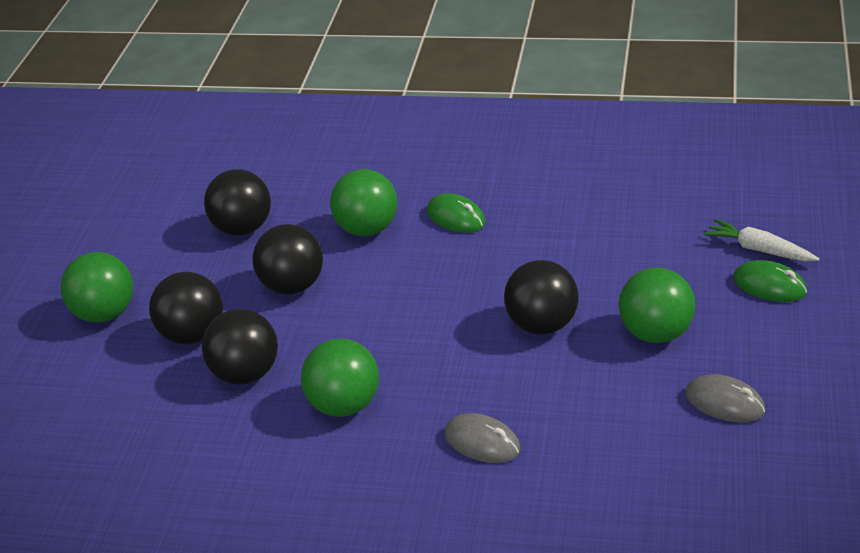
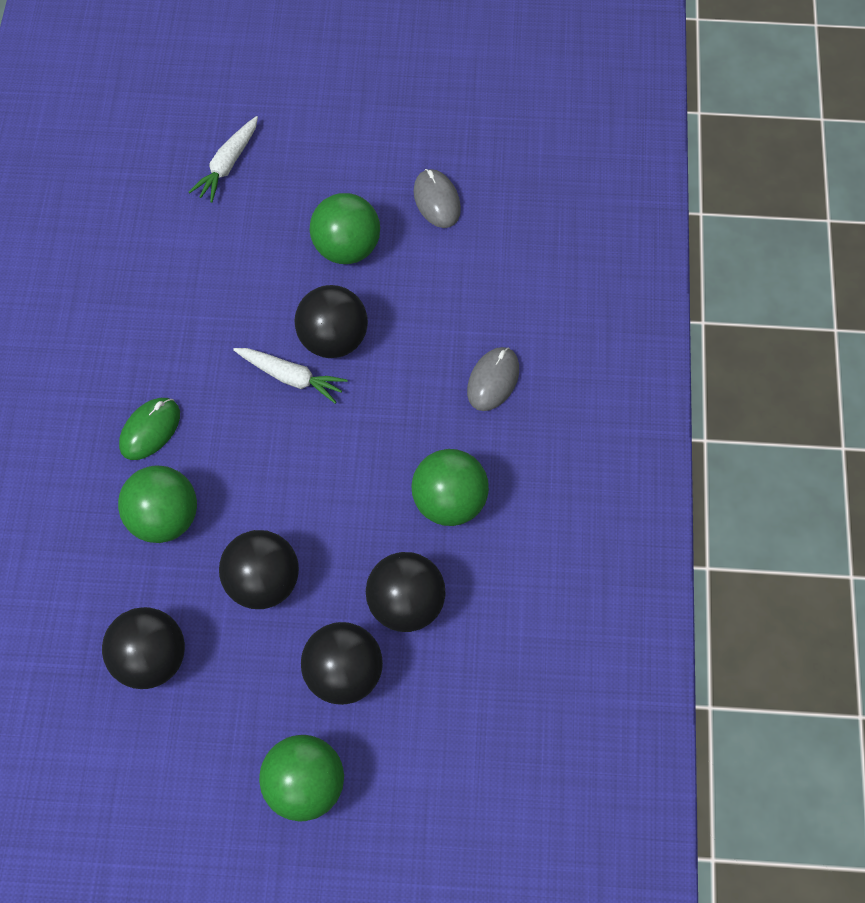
camera: 100 degrees left, 25 degrees up
grey mouse [685,374,766,422] -> grey mouse turned 45 degrees counterclockwise [414,169,461,228]
green mouse [733,260,807,302] -> none
none -> white carrot [233,348,348,404]

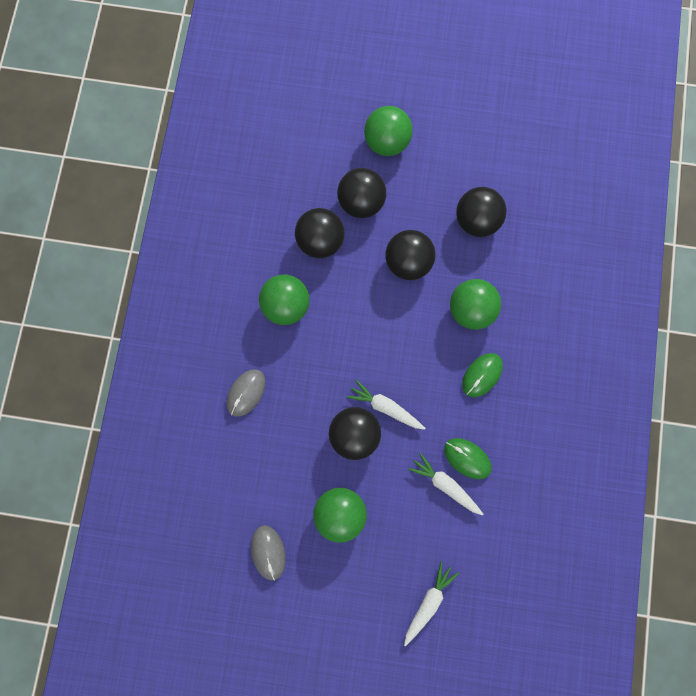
camera: 175 degrees left, 15 degrees up
none -> white carrot [408,453,483,515]
none -> green mouse [444,438,491,479]

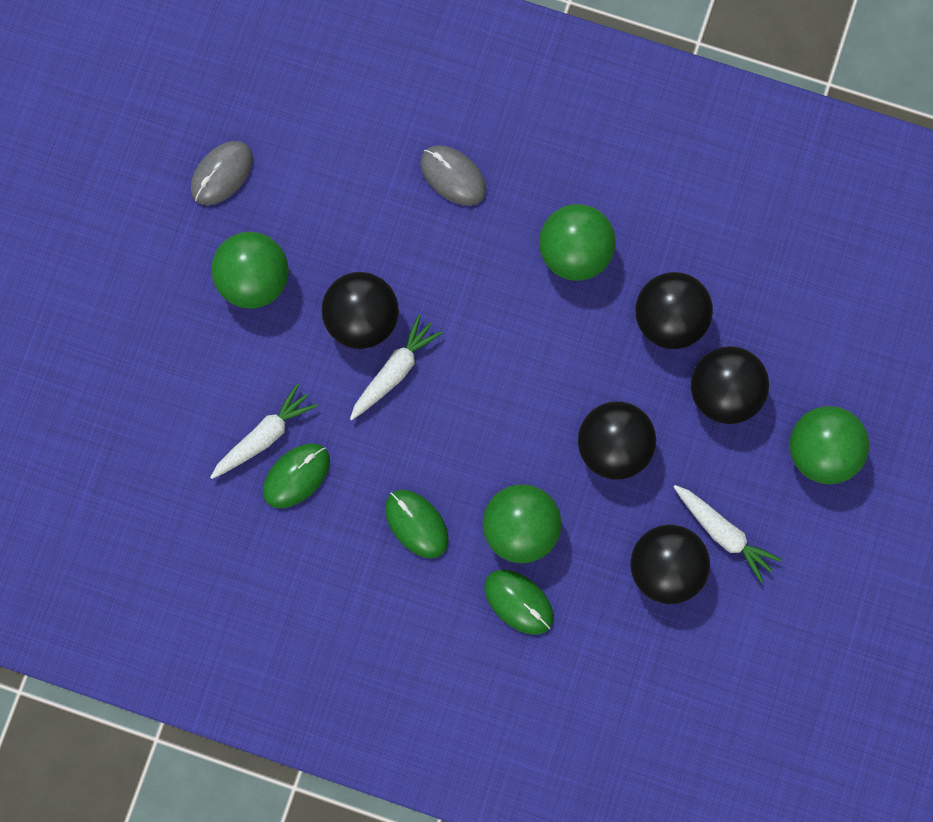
camera: 100 degrees right, 0 degrees up
grey mouse [251,525,286,581] -> grey mouse turned 45 degrees counterclockwise [191,141,253,205]
white carrot [404,562,459,646] -> white carrot moved to [674,485,782,583]
none -> green mouse [484,570,554,635]

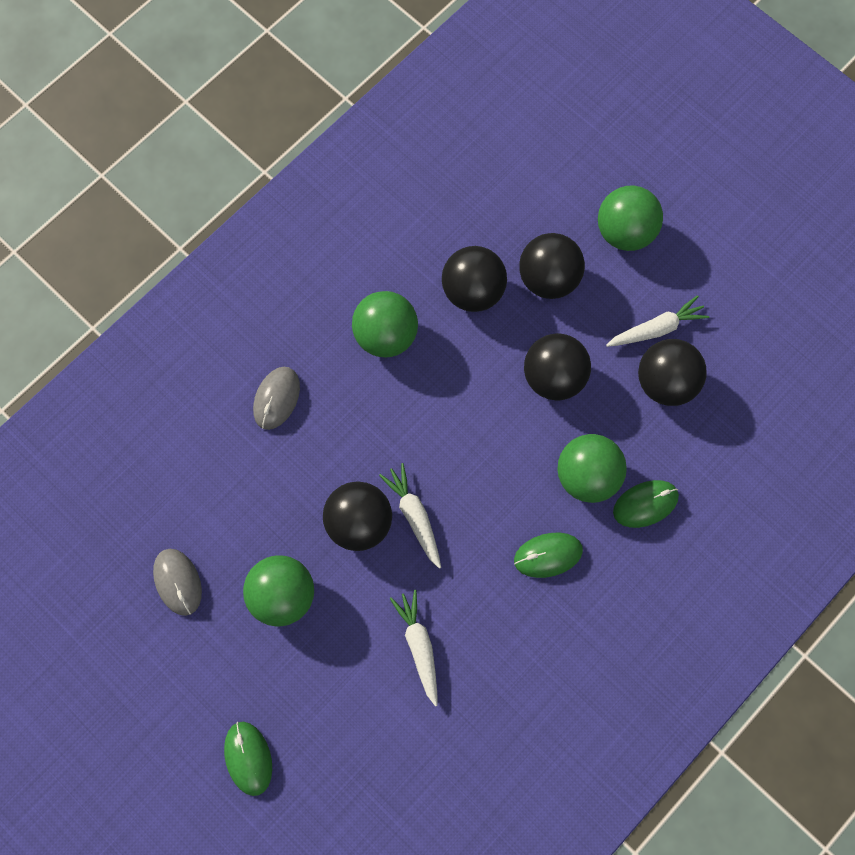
camera: 65 degrees left, 5 degrees down
green mouse [263,443,330,508] -> green mouse moved to [224,722,272,796]
grey mouse [420,145,486,206] -> grey mouse turned 45 degrees counterclockwise [253,367,300,430]

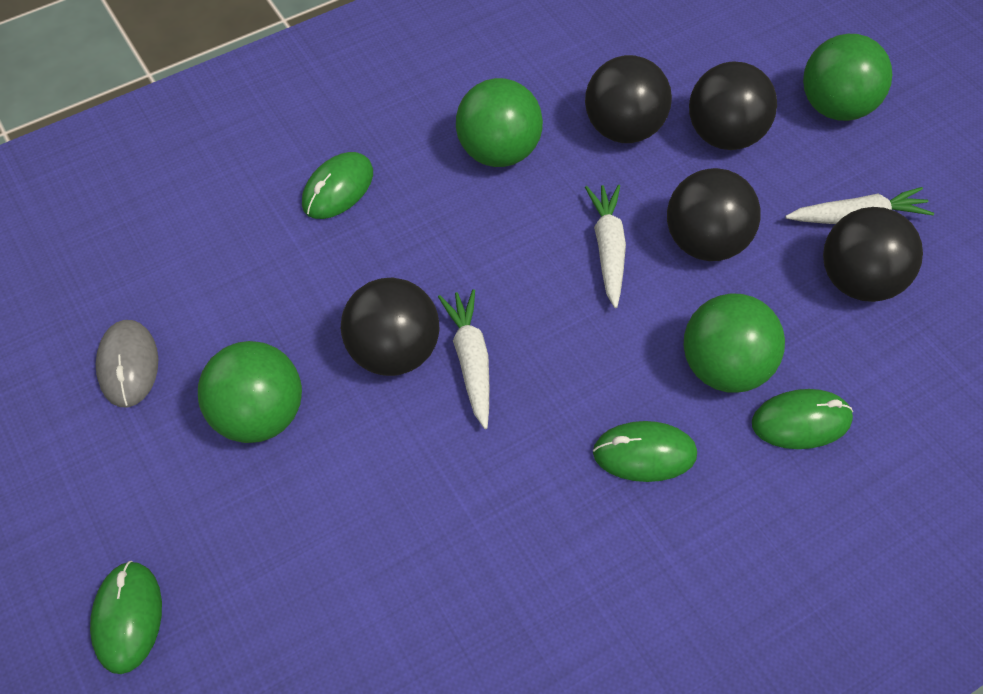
camera: 15 degrees right, 15 degrees down
grey mouse [253,367,300,430] -> green mouse [302,152,373,219]
white carrot [390,590,438,706] -> white carrot moved to [585,185,626,308]

